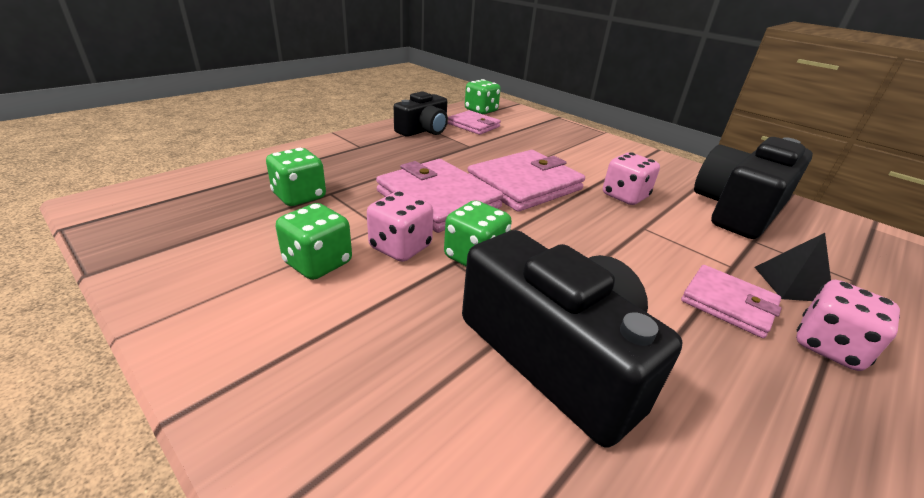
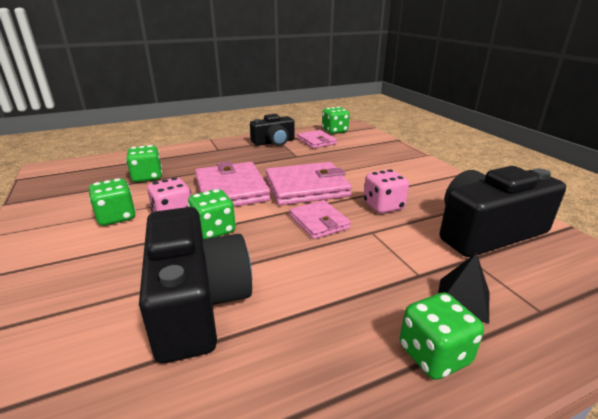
camera: 25 degrees right, 5 degrees down
pink wallet [681,265,782,338] -> pink wallet moved to [289,200,351,239]
pink dice [796,280,900,371] -> green dice [400,293,484,380]

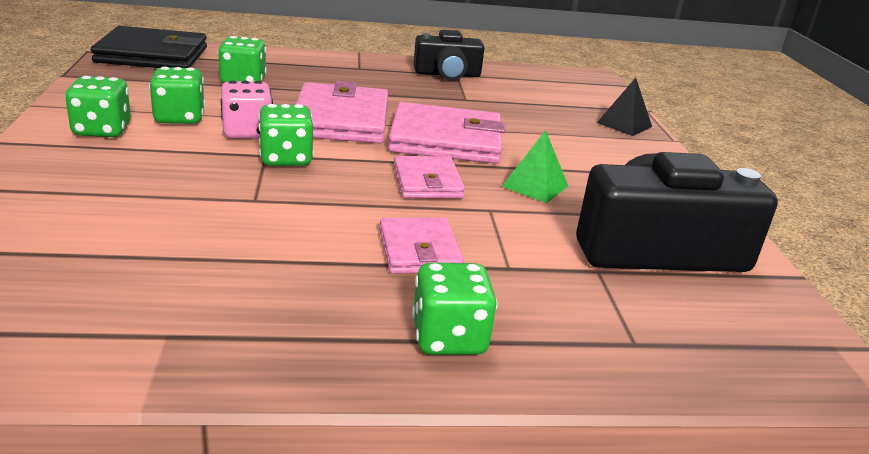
camera: 15 degrees right, 0 degrees up
black camera [139,207,252,363] -> none
pink wallet [297,130,337,148] -> pink wallet moved to [379,217,464,274]
green dice [322,107,349,134] -> green dice moved to [65,76,131,137]
pink dice [364,169,409,213] -> green pyramid [501,130,568,203]
black pyramid [438,253,489,324] -> black pyramid moved to [597,78,652,136]
none -> black wallet [91,26,207,68]

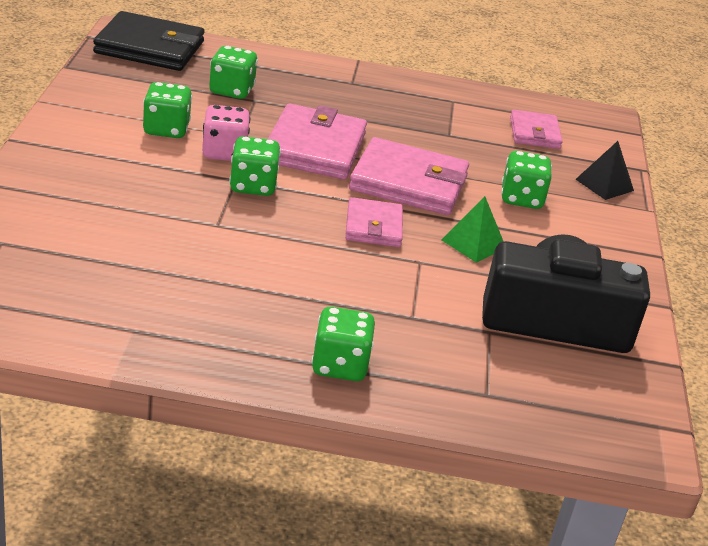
camera: 10 degrees right, 5 degrees up
green dice [65,76,131,137] -> green dice moved to [501,151,552,209]
pink wallet [379,217,464,274] -> pink wallet moved to [510,110,563,149]
black camera [413,30,485,81] -> none

